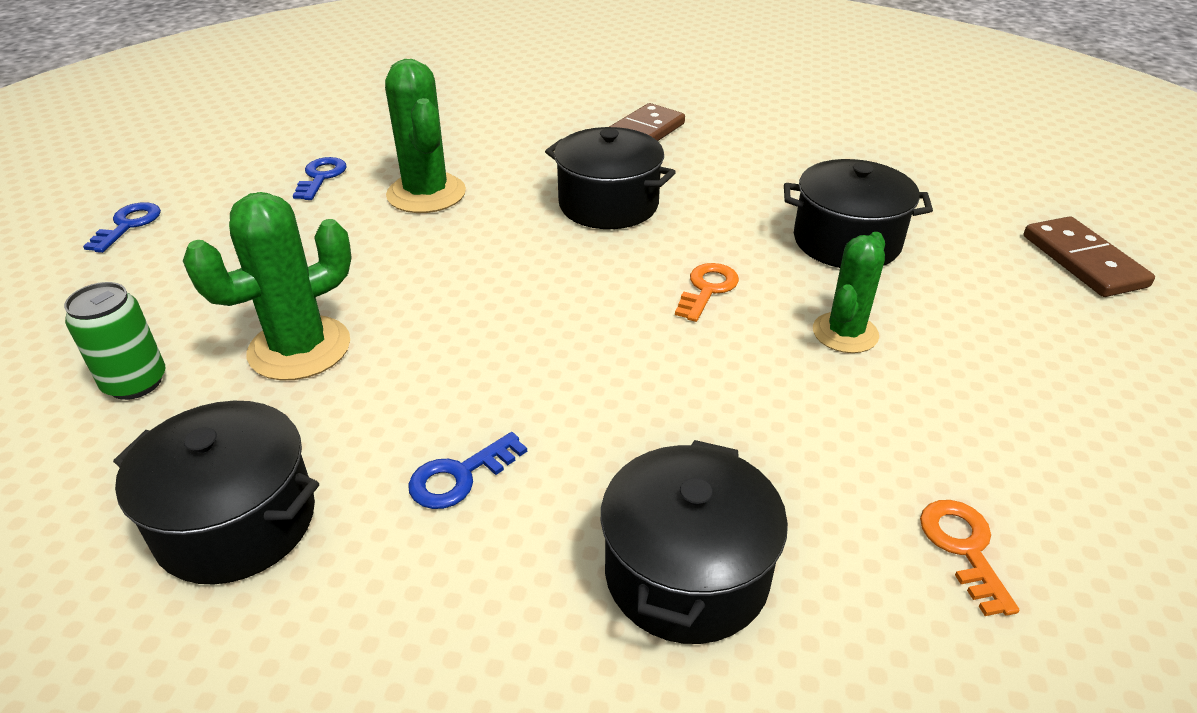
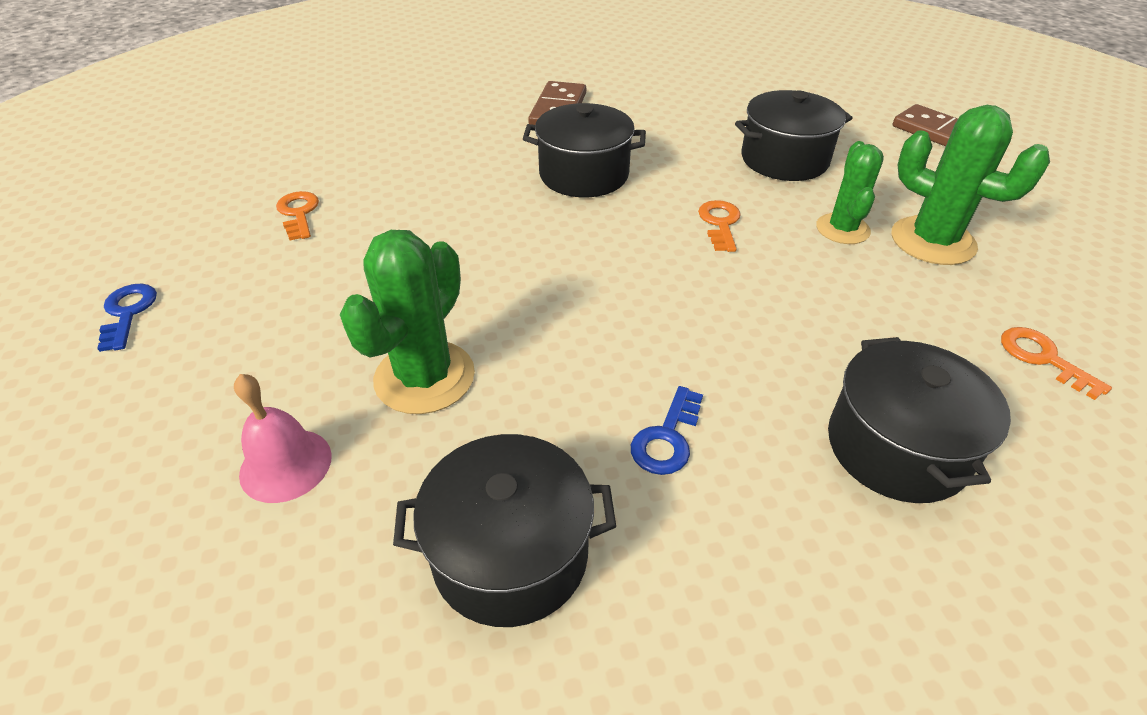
camera: 25 degrees left, 5 degrees up
green can [64,282,165,400] -> pink bell [234,374,332,503]
blue key [293,157,347,200] -> orange key [276,191,319,241]
green cactus [385,59,466,213] -> green cactus moved to [892,105,1050,265]

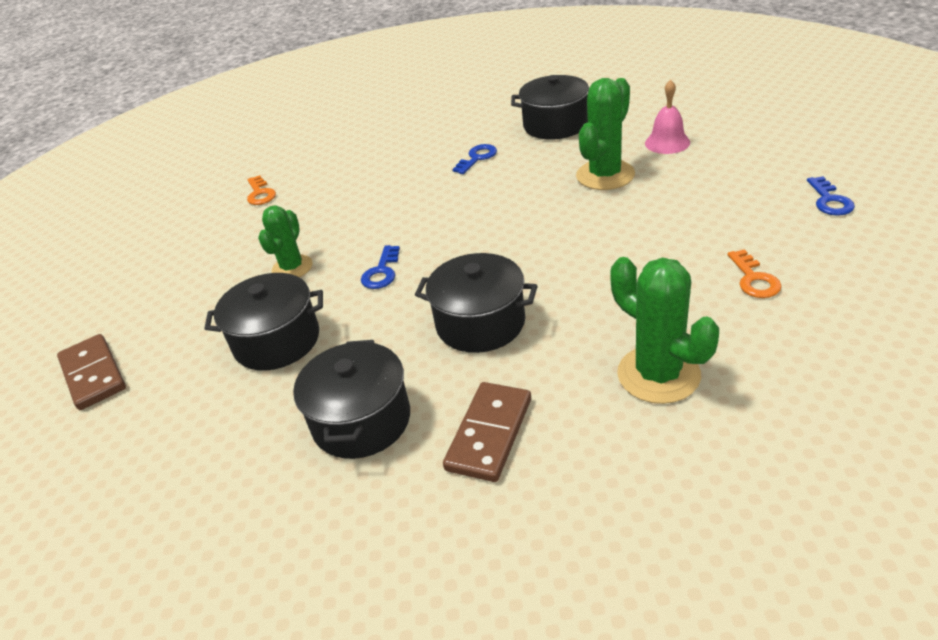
camera: 165 degrees left, 5 degrees down
orange key [698,200,741,252] -> blue key [361,245,400,289]
black pot [828,337,1011,503] -> black pot moved to [293,340,410,459]
green cactus [892,105,1050,265] -> green cactus moved to [610,257,719,404]

